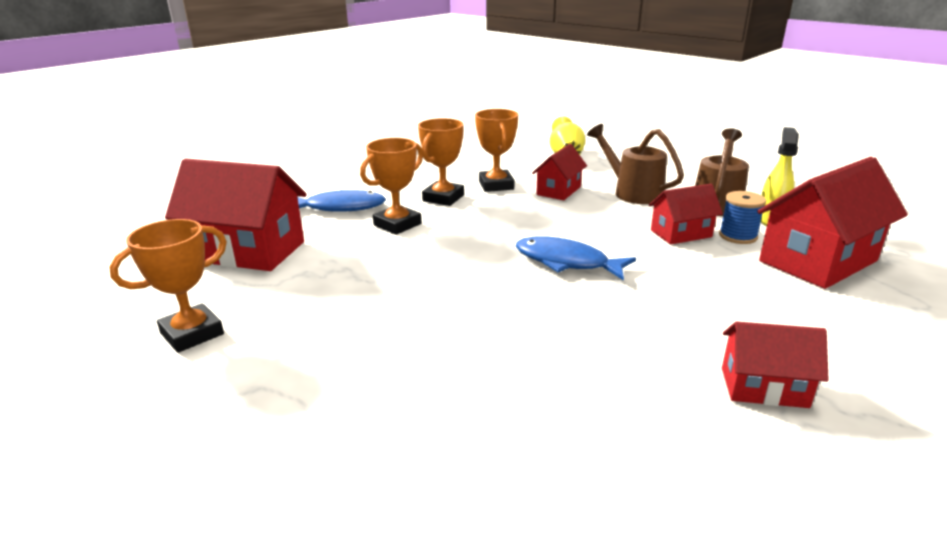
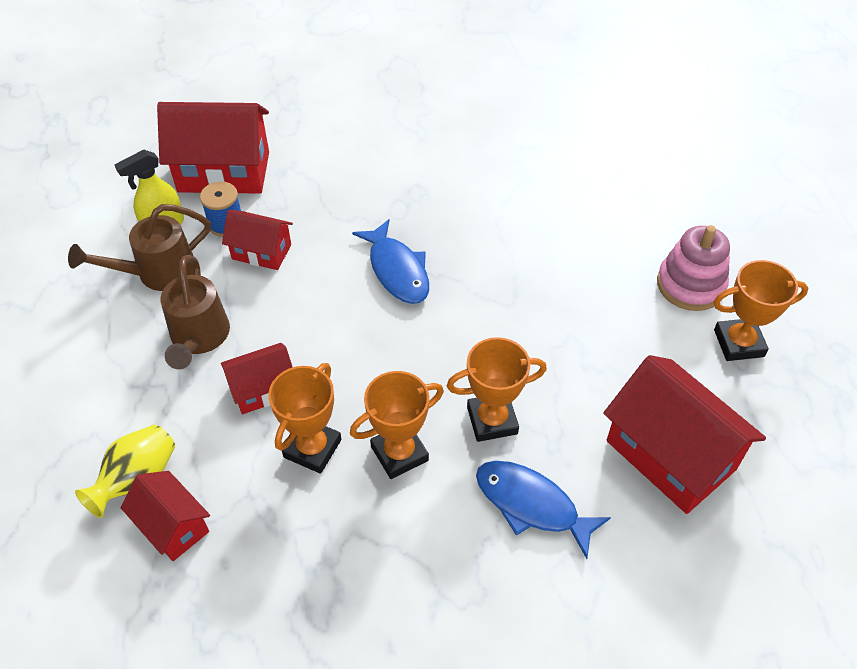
camera: 145 degrees left, 25 degrees up
red house [722,321,829,408] -> red house moved to [121,471,210,561]
none -> pink stacking toy [657,225,730,311]

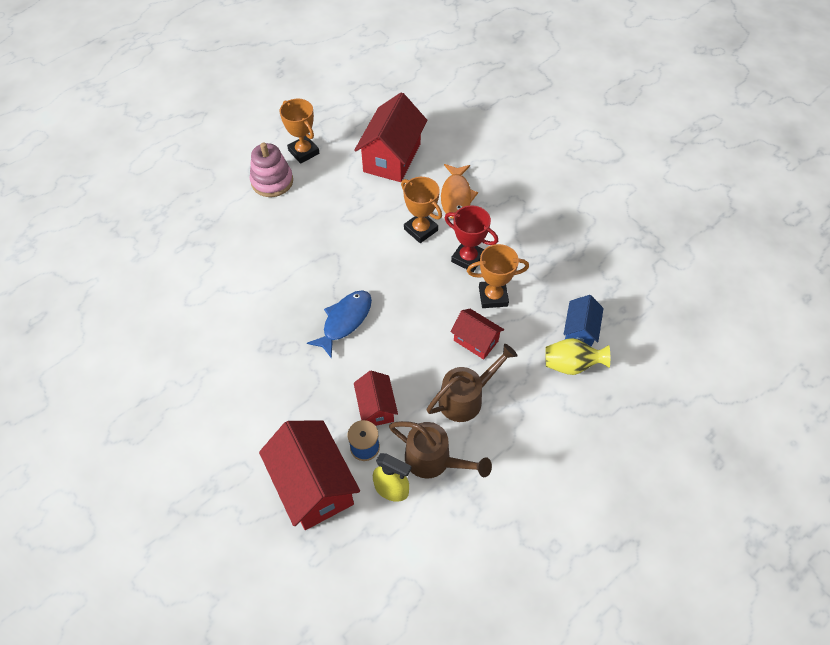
camera: 120 degrees left, 5 degrees up
red house [121,471,210,561] -> blue house [564,295,604,347]
orange trophy [350,371,444,479] -> red trophy [445,205,498,272]
blue fish [476,461,611,559] -> orange fish [441,164,478,219]

